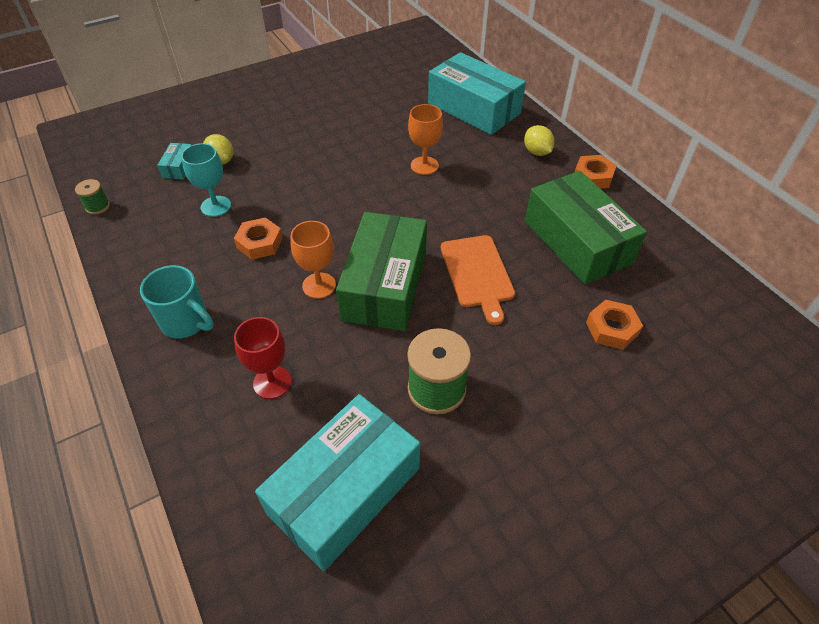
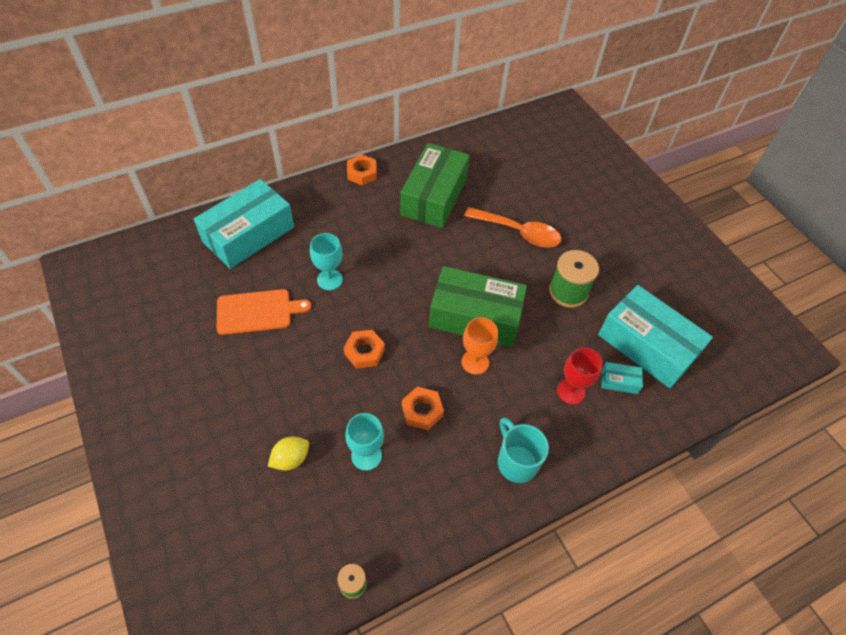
camera: 90 degrees left, 5 degrees up
turquoise mug [140,265,214,339] -> turquoise mug turned 60 degrees counterclockwise [498,417,549,483]
turquoise box [157,143,192,179] -> turquoise box moved to [602,362,643,394]
orange goblet [408,104,443,175] -> turquoise goblet [310,233,343,290]
orange cutting board [441,235,515,325] -> orange cutting board moved to [217,289,311,335]
yellow lemon [524,125,555,156] -> none
green box [525,171,647,285] -> green box turned 45 degrees counterclockwise [400,143,470,228]
orange nut [586,300,643,350] -> orange nut moved to [344,330,385,368]
none -> orange spoon [464,207,561,248]

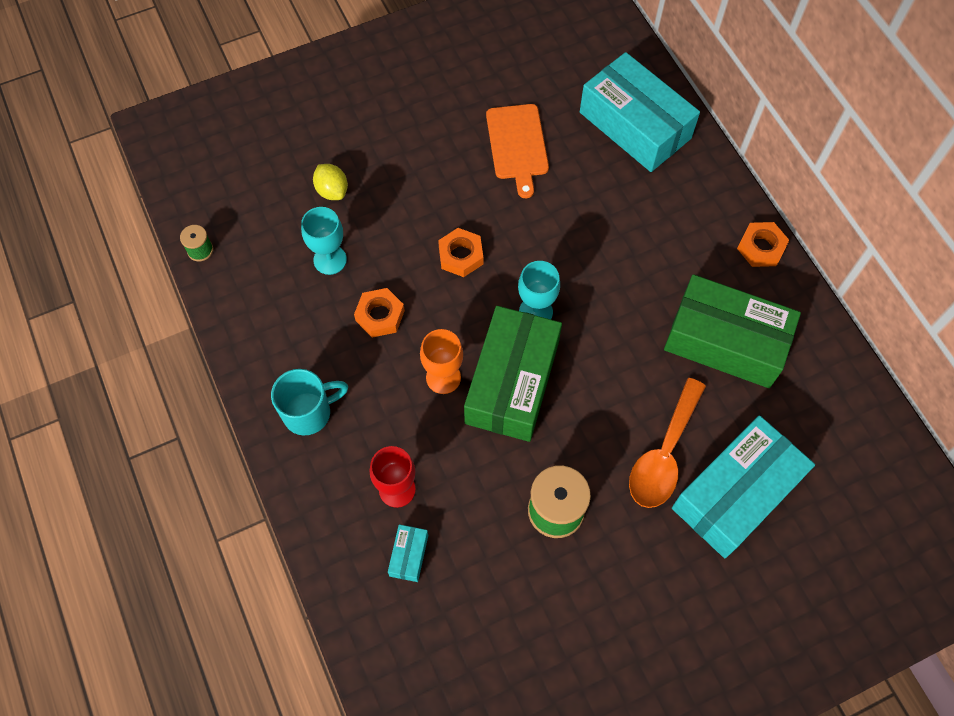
camera: 95 degrees right, 10 degrees up
turquoise goblet [310,233,343,290] -> turquoise goblet moved to [518,261,560,319]
turquoise box [598,285,713,388] -> turquoise box moved to [672,416,815,558]

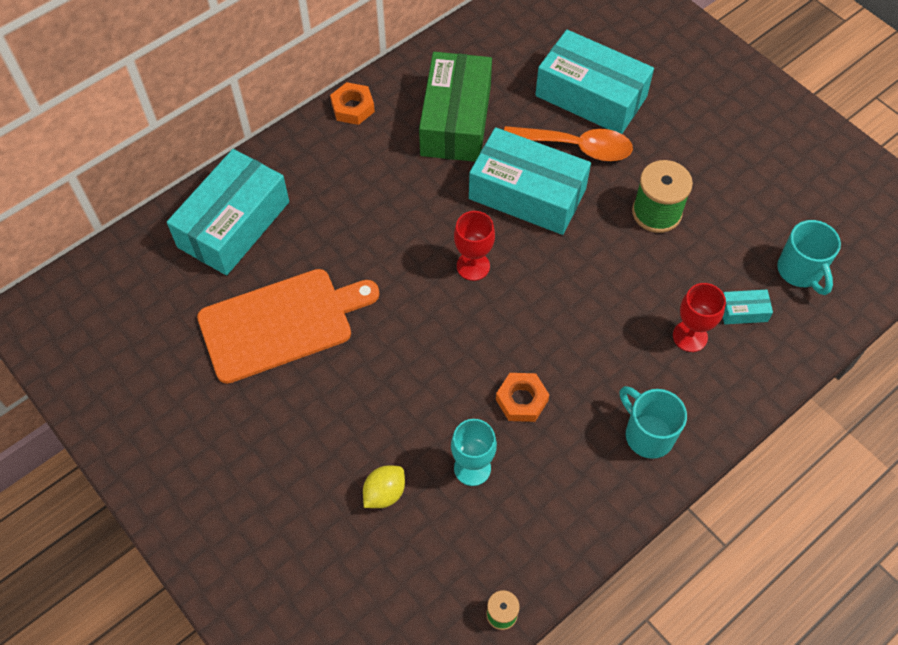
camera: 105 degrees left, 5 degrees down
orange goblet [420,329,463,394] -> none
orange nut [438,228,483,277] -> none
green box [464,306,562,442] -> none
orange cutting board [486,104,549,198] -> orange cutting board [197,269,379,384], size x1.51
turquoise goblet [518,261,560,319] -> red goblet [454,211,495,281]
none -> turquoise box [469,127,591,235]
none -> turquoise mug [777,220,841,295]

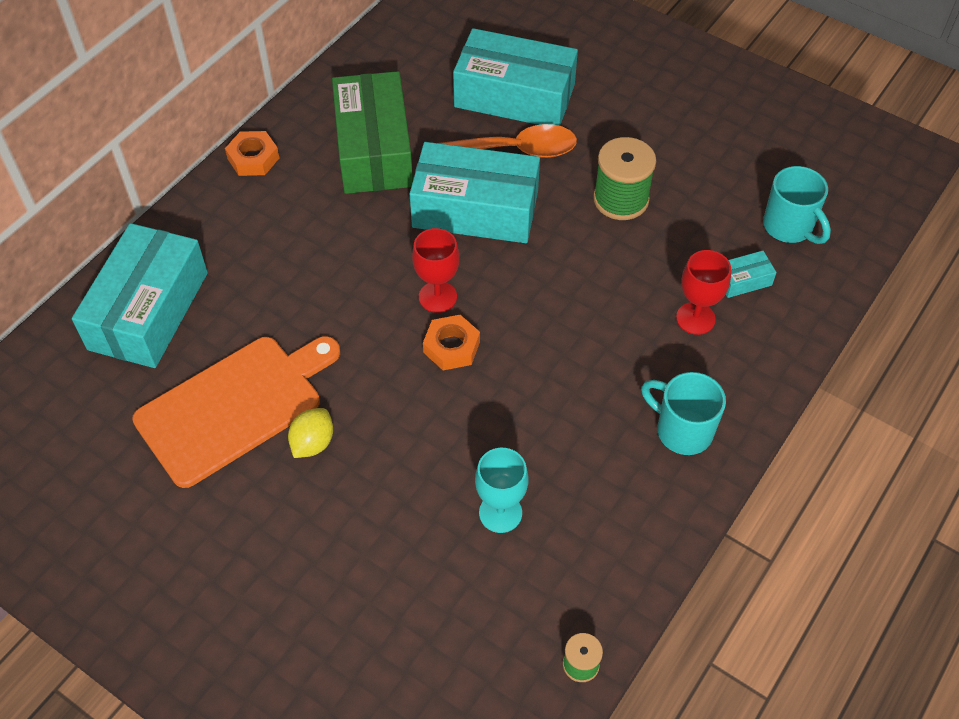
camera: 15 degrees left, 5 degrees down
yellow lemon [363,465,405,508] -> yellow lemon moved to [288,408,333,458]
orange nut [496,373,549,422] -> orange nut moved to [423,315,480,370]

